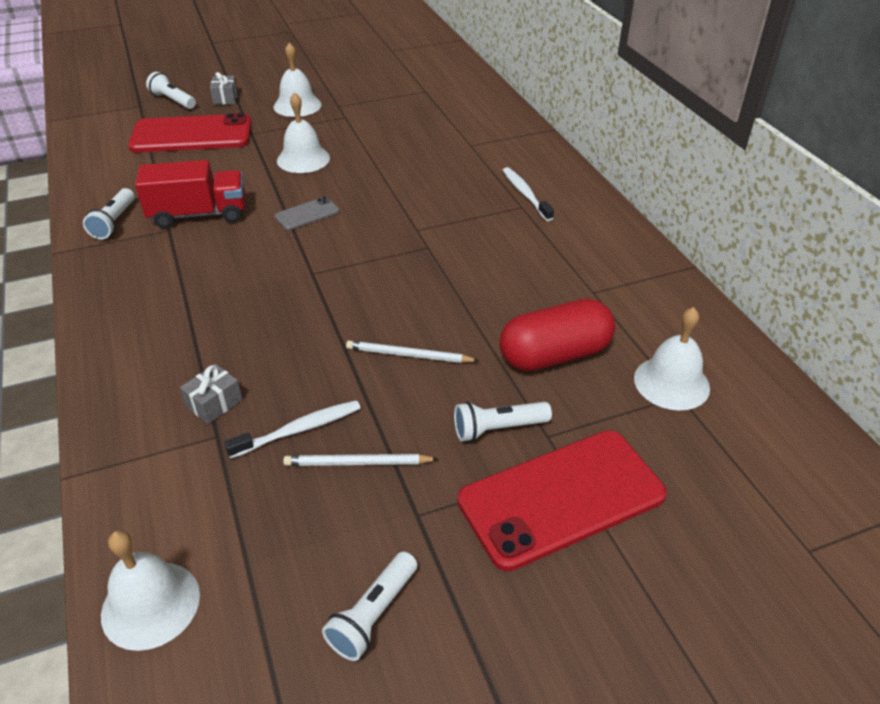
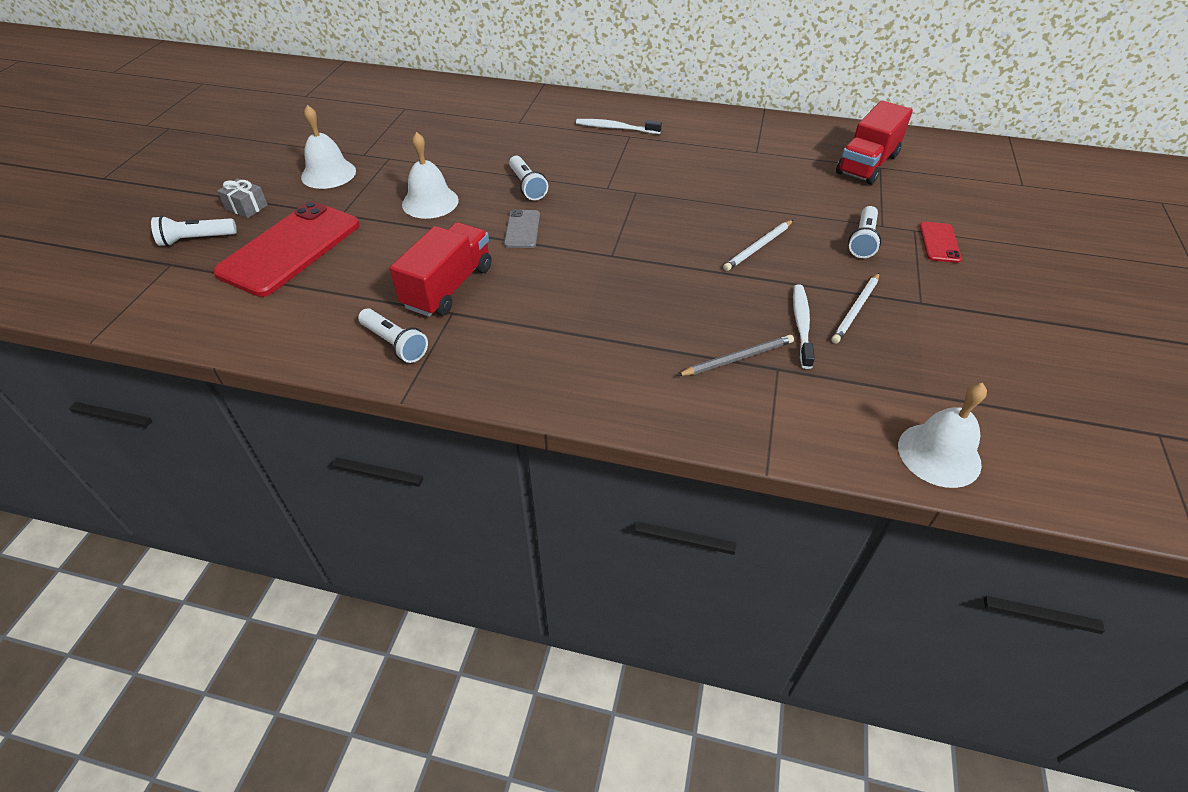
camera: 55 degrees left, 5 degrees up
grey gift [180,364,243,424] -> grey pencil [677,335,794,376]
white flashlight [322,552,417,661] -> white flashlight moved to [509,156,548,201]
red phone [457,430,667,571] -> red phone [919,222,962,263], size x0.45
red capsule [500,298,615,371] -> none
white bell [634,307,710,411] -> red truck [836,100,913,185]

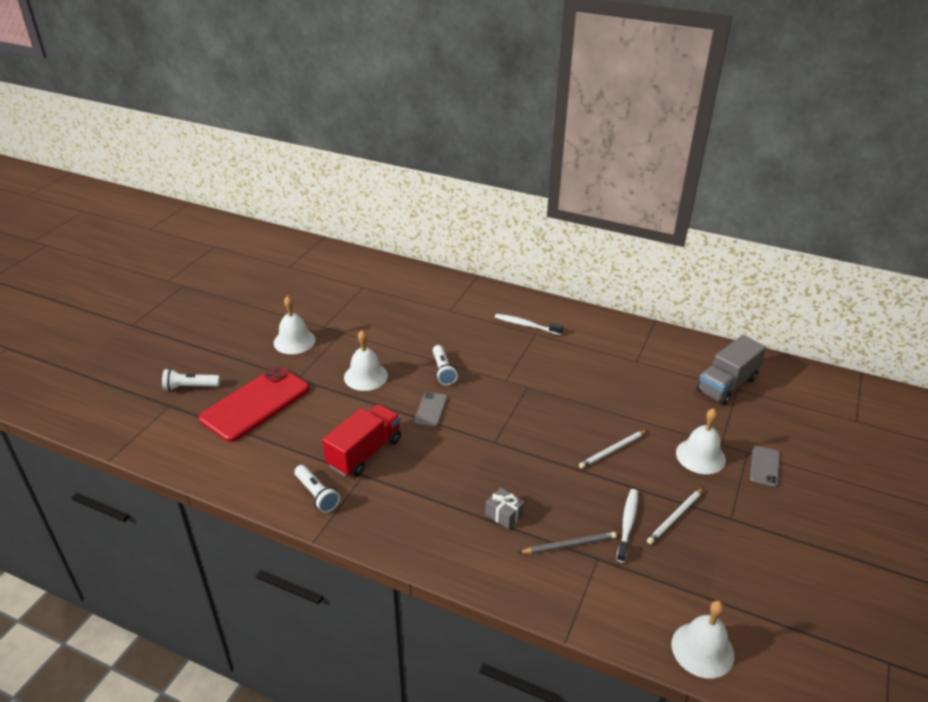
camera: 10 degrees right, 10 degrees down
grey gift [217,178,268,218] -> grey gift moved to [485,488,524,530]
red truck [836,100,913,185] -> grey truck [697,335,767,405]
white flashlight [848,206,881,258] -> white bell [676,408,726,474]
red phone [919,222,962,263] -> grey phone [750,446,780,487]

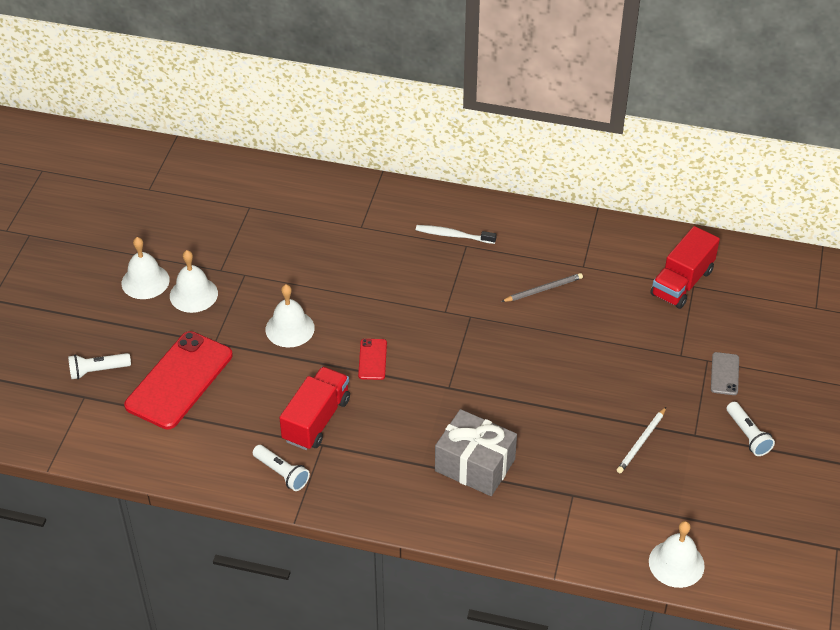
camera: 10 degrees left, 10 degrees up
grey phone [414,392,447,427] -> red phone [358,339,387,380]
white flashlight [433,345,458,385] -> white flashlight moved to [727,402,775,456]
grey gift [485,488,524,530] -> grey gift [435,409,517,496], size x2.15
grey pencil [518,532,617,554] -> grey pencil moved to [501,273,583,302]
white pencil [579,430,647,469] -> none
white toothbrush [616,489,638,563] -> none
white bell [676,408,726,474] -> white bell moved to [122,237,170,299]
grey truck [697,335,767,405] -> red truck [651,226,720,309]

